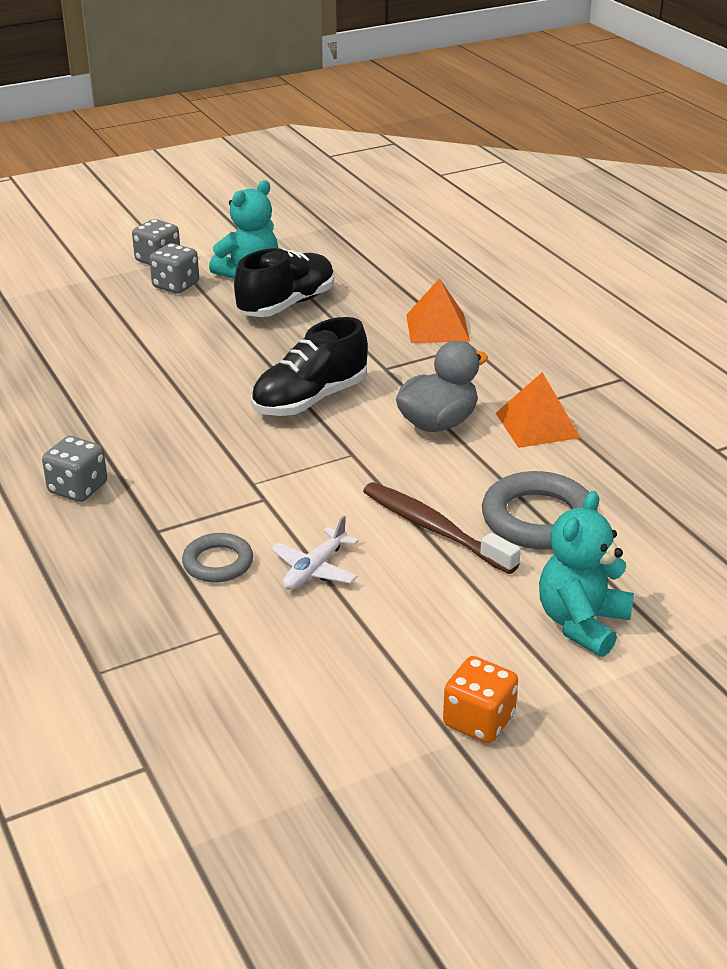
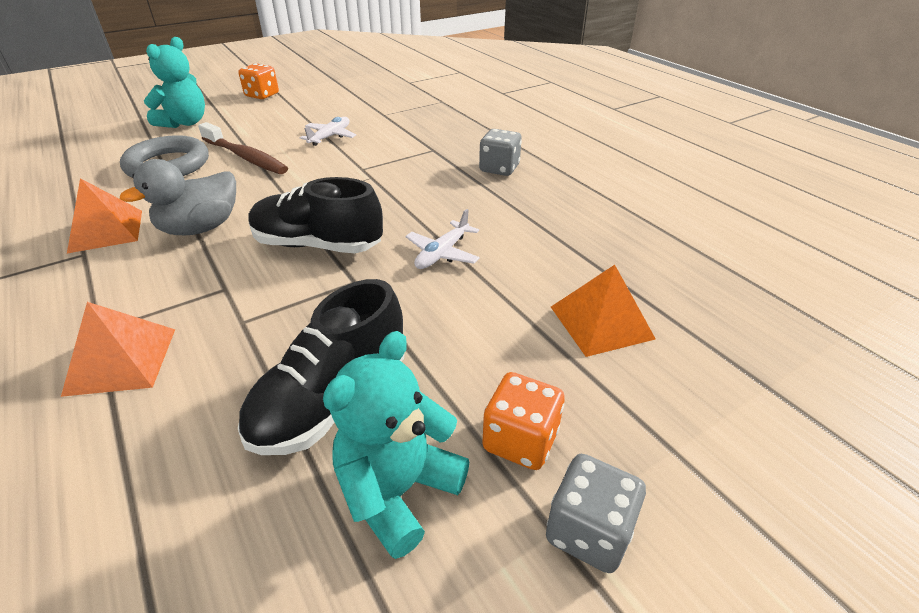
camera: 175 degrees right, 5 degrees up
grey dice [149,243,199,294] -> orange dice [482,372,565,470]
grey ring [182,533,253,583] -> none
black shoe [251,317,368,416] -> black shoe turned 120 degrees counterclockwise [248,177,383,253]
none -> white plane [405,209,480,269]
none -> orange pyramid [551,265,656,357]

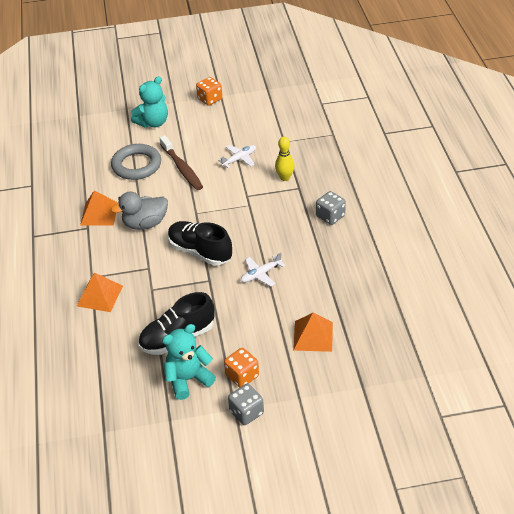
camera: 25 degrees right, 5 degrees up
none -> yellow bowling pin [275,137,295,181]

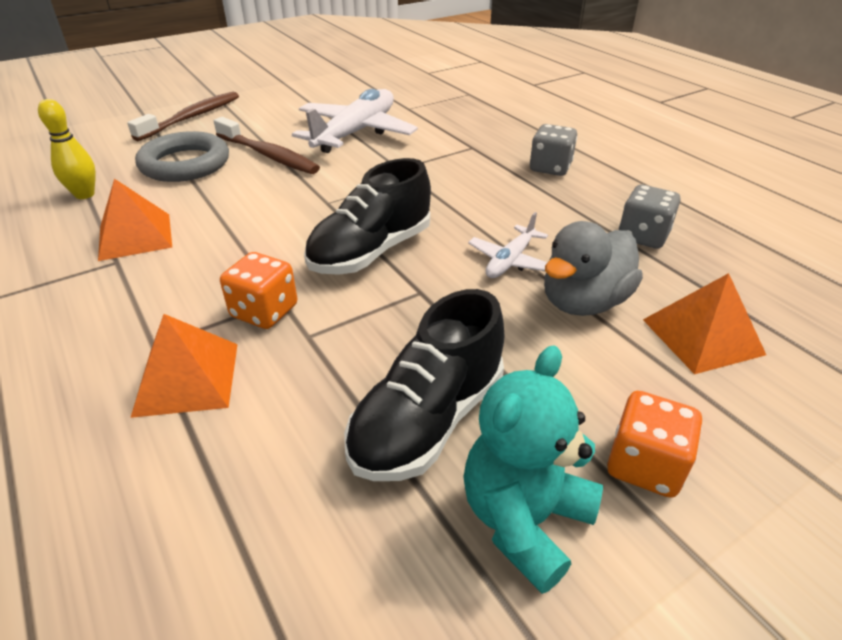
camera: 25 degrees left, 5 degrees down
grey duck [111,192,168,230] -> grey duck moved to [544,221,643,316]
turquoise teddy bear [131,76,168,128] -> brown toothbrush [127,92,239,141]
black shoe [168,221,232,265] -> black shoe turned 60 degrees counterclockwise [304,158,431,275]
orange dice [196,77,222,106] -> orange dice moved to [220,252,297,329]
white plane [218,145,256,168] -> white plane [292,89,418,153], size x2.00
grey dice [228,384,264,425] -> grey dice moved to [619,185,680,249]
yellow bowling pin [275,137,295,181] -> yellow bowling pin moved to [38,99,96,199]

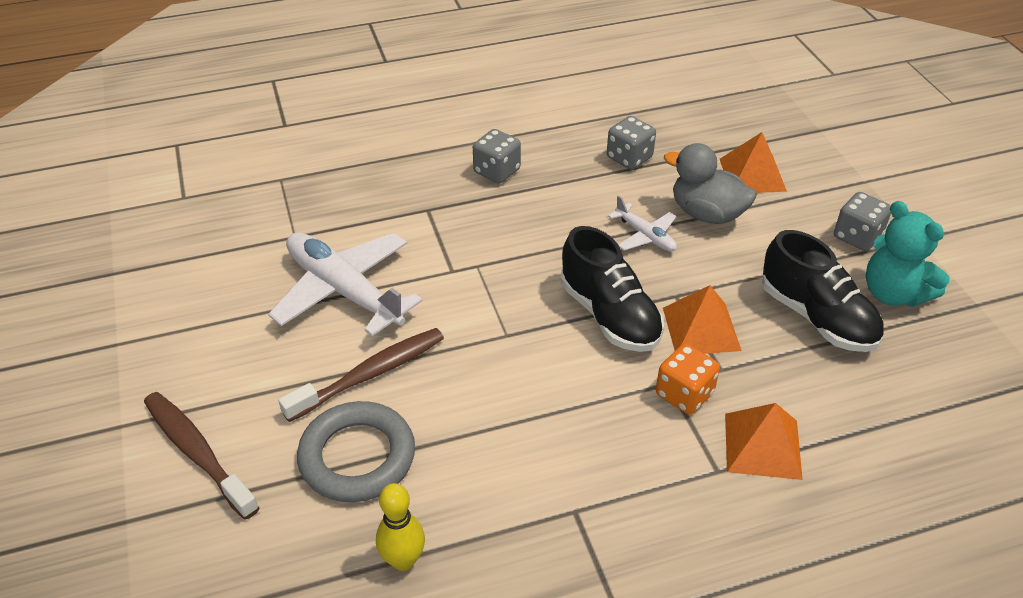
camera: 75 degrees left, 5 degrees up
orange pyramid [98,179,172,261] -> orange pyramid moved to [663,285,742,354]
grey duck [544,221,643,316] -> grey duck turned 150 degrees clockwise [664,143,757,224]
orange dice [607,391,702,498] -> grey dice [834,192,891,251]

